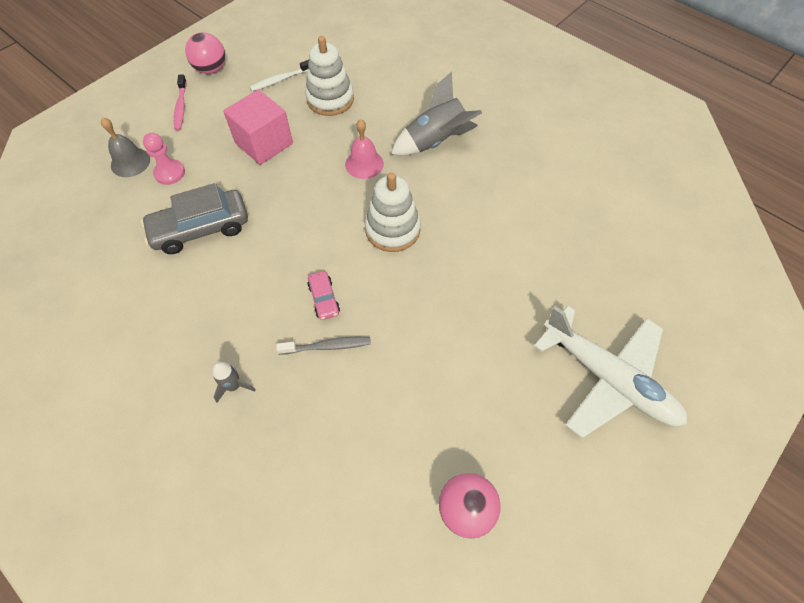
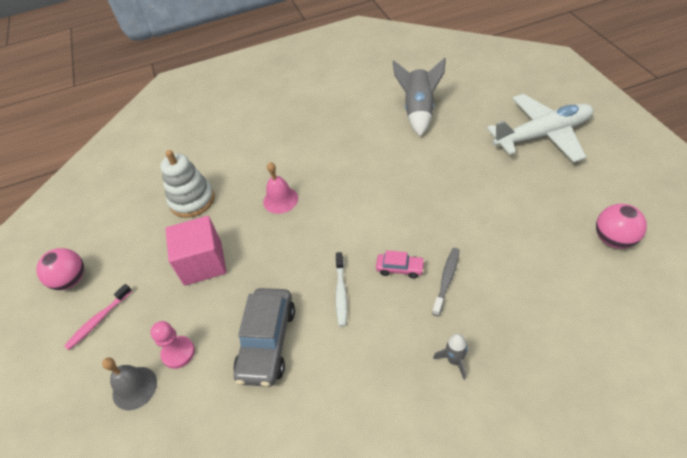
camera: 55 degrees left, 10 degrees down
pink toothbrush [174,74,187,130] -> pink toothbrush turned 105 degrees clockwise [64,284,132,350]
white toothbrush [250,60,309,91] -> white toothbrush moved to [336,252,347,327]
white stacking toy [365,172,421,252] -> none
grey rocket [391,72,482,156] -> grey rocket moved to [392,58,446,137]

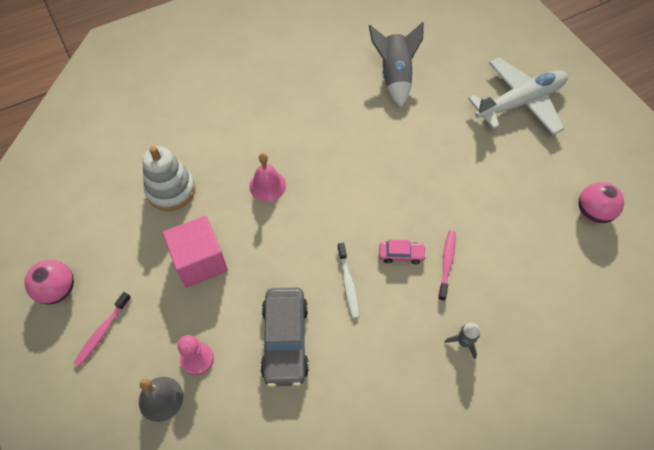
camera: 15 degrees left, 10 degrees up
grey toothbrush [432,248,459,316] -> pink toothbrush [438,230,456,301]

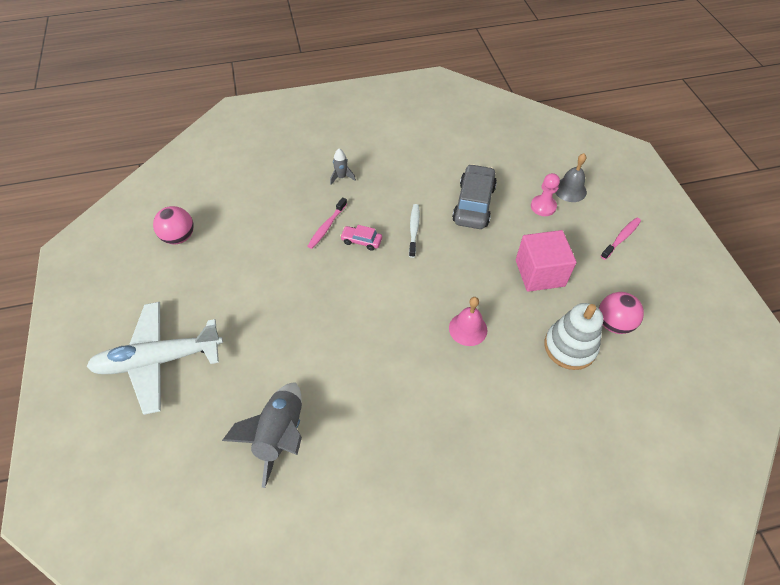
camera: 165 degrees left, 5 degrees down
pink ball [24,260,74,305] -> pink ball moved to [599,292,644,334]

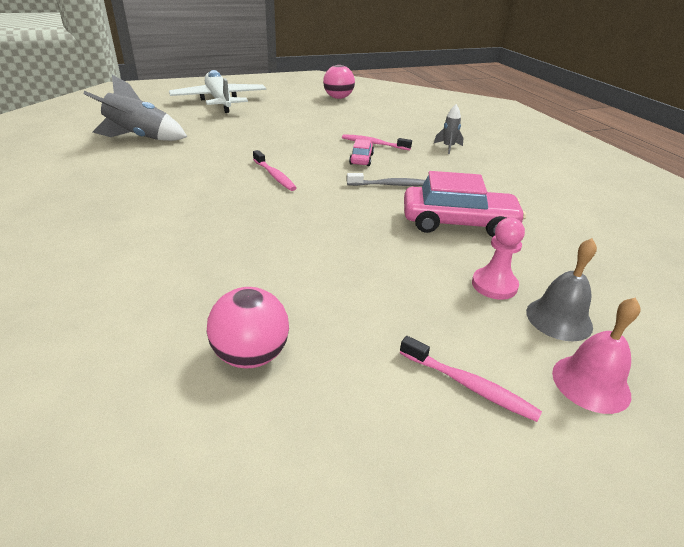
camera: 80 degrees right, 20 degrees down
white toothbrush [409,204,420,258] -> grey toothbrush [347,173,425,186]
pink bell [449,297,487,346] -> pink bell moved to [552,297,641,414]
grey car [452,164,497,229] -> pink car [404,171,526,237]
pink cube [516,230,577,292] -> none
white stacking toy [544,303,603,370] -> none
none -> pink toothbrush [253,150,297,191]

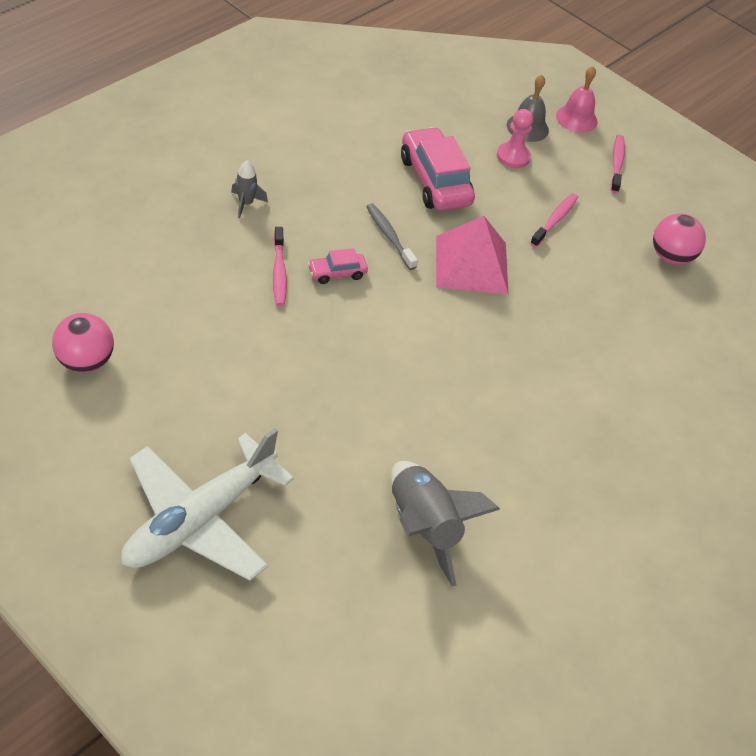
camera: 120 degrees left, 15 degrees up
pink toothbrush [253,150,297,191] -> pink toothbrush moved to [530,193,578,247]
none -> pink pyramid [436,216,509,295]

